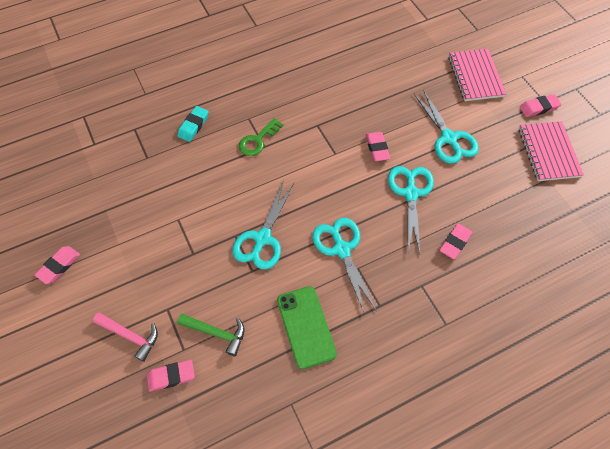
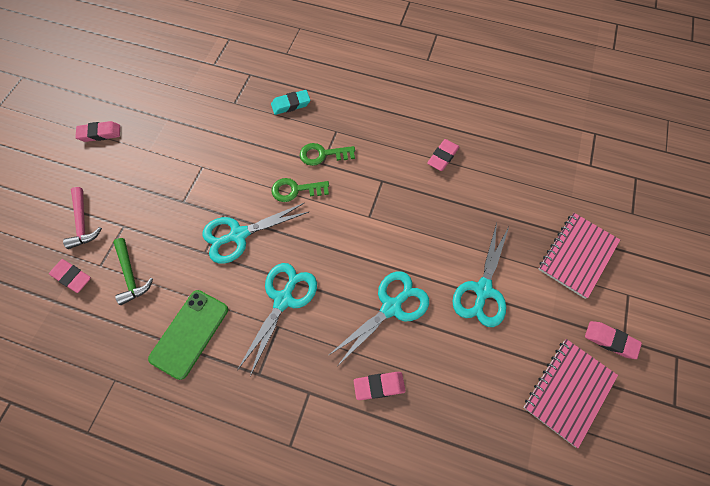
camera: 45 degrees right, 5 degrees up
pink eraser [366,132,390,161] -> pink eraser moved to [427,139,459,171]
none -> green key [271,178,329,202]

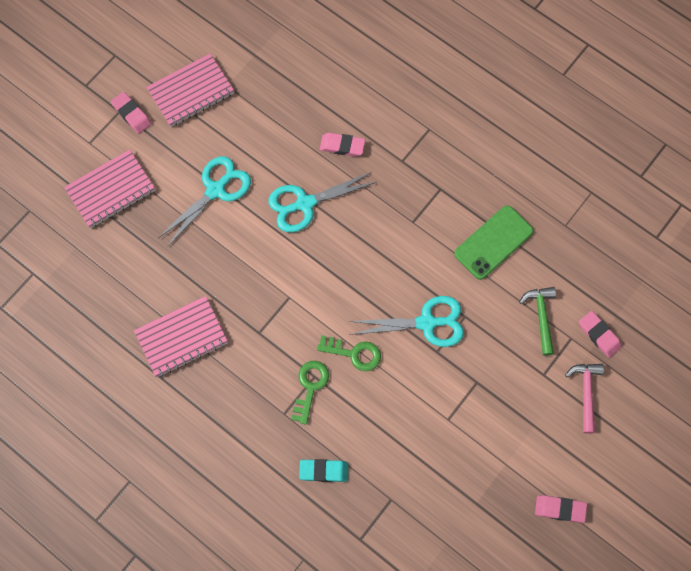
camera: 160 degrees left, 5 degrees up
turquoise scissors [238,263,317,376] -> none
green key [300,143,355,166] -> green key turned 90 degrees counterclockwise [291,361,329,425]
pink eraser [427,139,459,171] -> pink notebook [134,296,228,377]

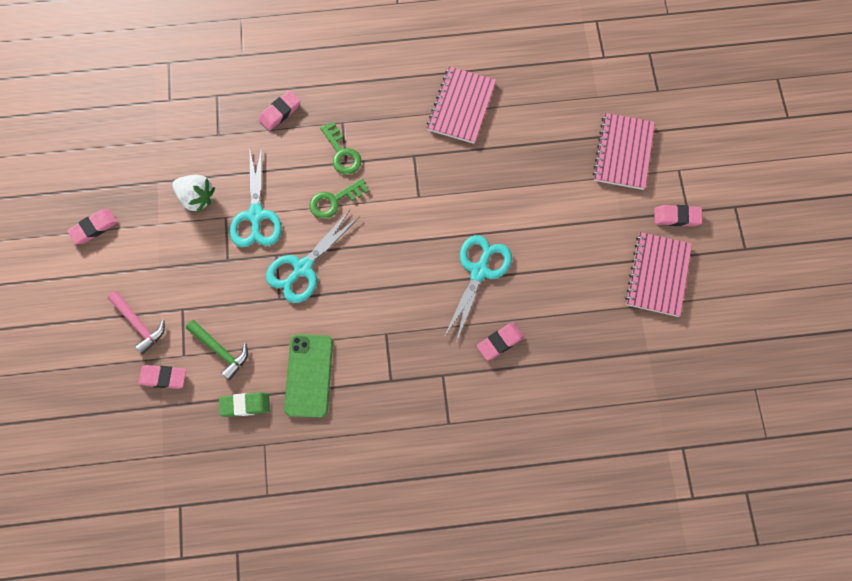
camera: 135 degrees right, 0 degrees up
turquoise scissors [158,156,251,247] -> turquoise scissors moved to [230,146,282,247]
turquoise eraser [299,459,348,482] -> pink eraser [259,91,300,131]
none -> white strawberry [172,175,215,213]
none -> green eraser [219,392,270,417]

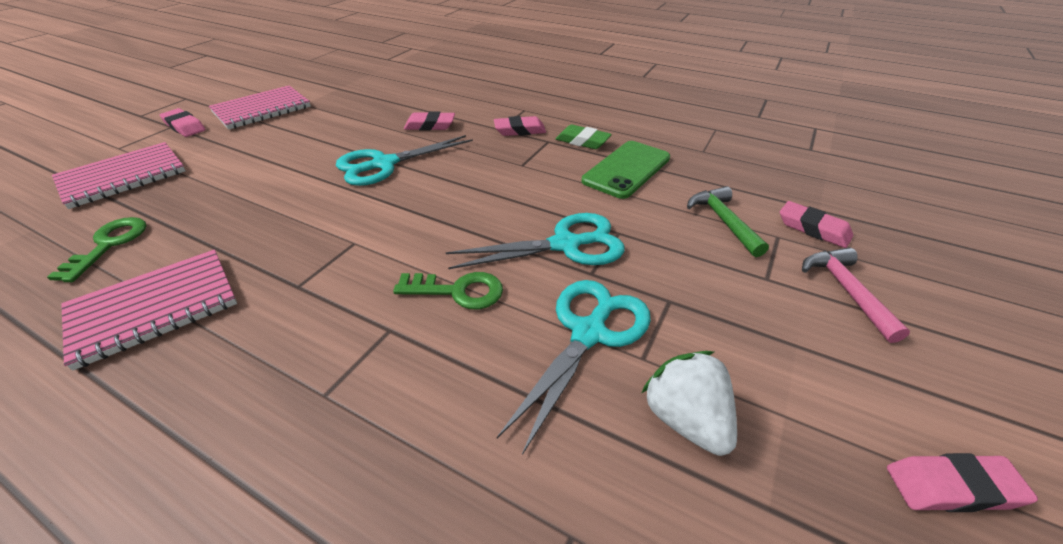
camera: 145 degrees left, 30 degrees down
green eraser [219,392,270,417] -> green eraser moved to [556,125,612,149]
pink eraser [259,91,300,131] -> pink eraser moved to [494,116,546,136]
green key [320,121,362,174] -> green key moved to [47,217,146,282]

